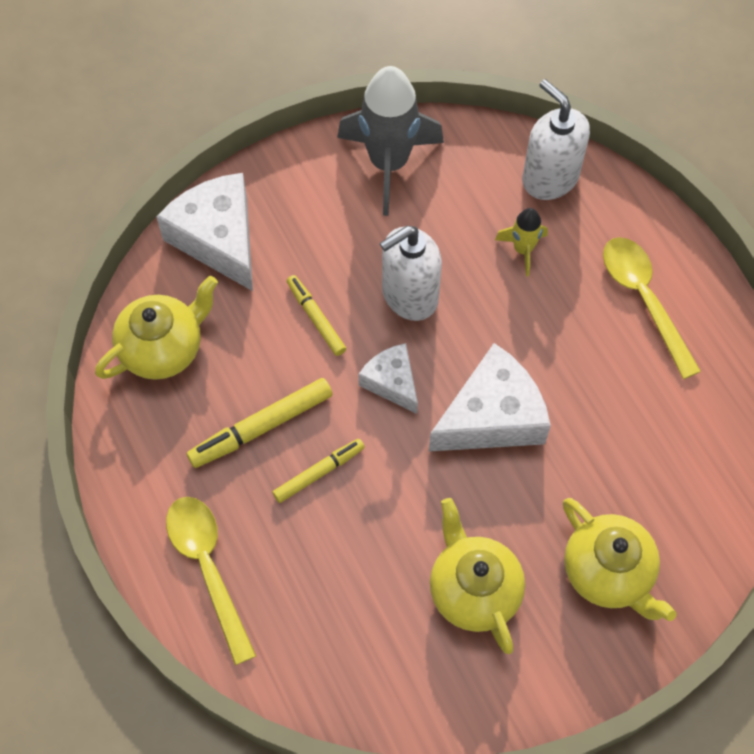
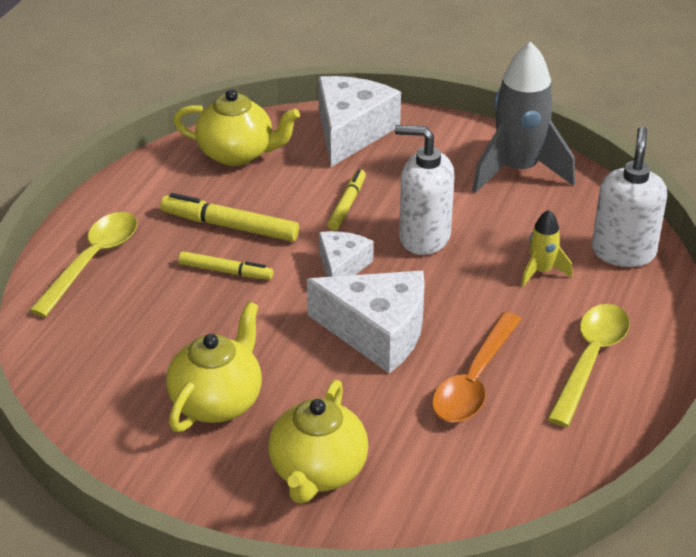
camera: 50 degrees right, 25 degrees down
none -> orange spoon [432,312,522,422]

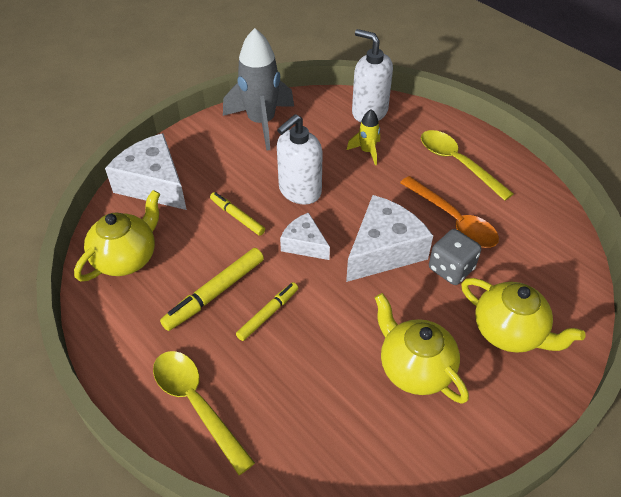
camera: 65 degrees left, 10 degrees up
none -> grey dice [429,229,481,285]

